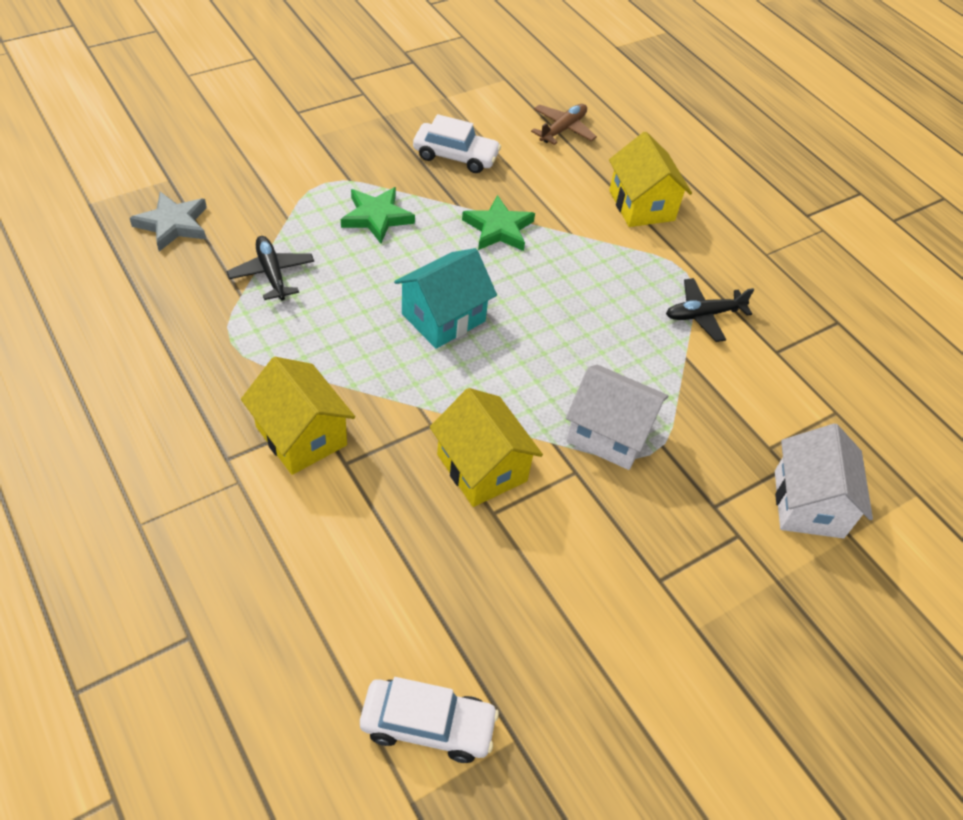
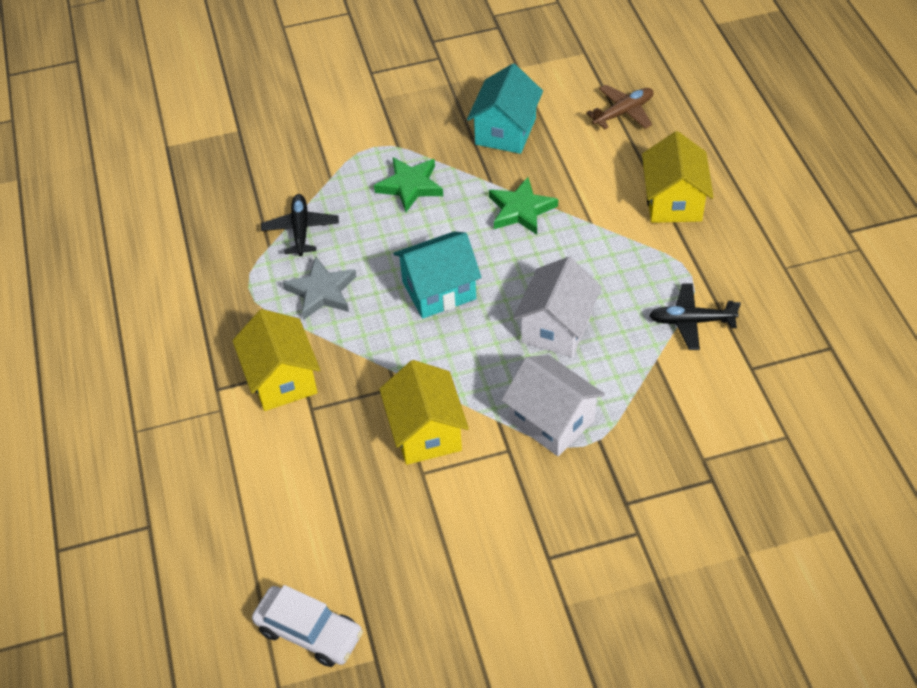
camera: 25 degrees right, 0 degrees up
grey star [130,192,207,252] -> grey star moved to [283,257,357,320]
white car [413,114,501,173] -> turquoise house [467,64,543,154]
white house [775,423,873,538] -> white house moved to [513,257,602,357]

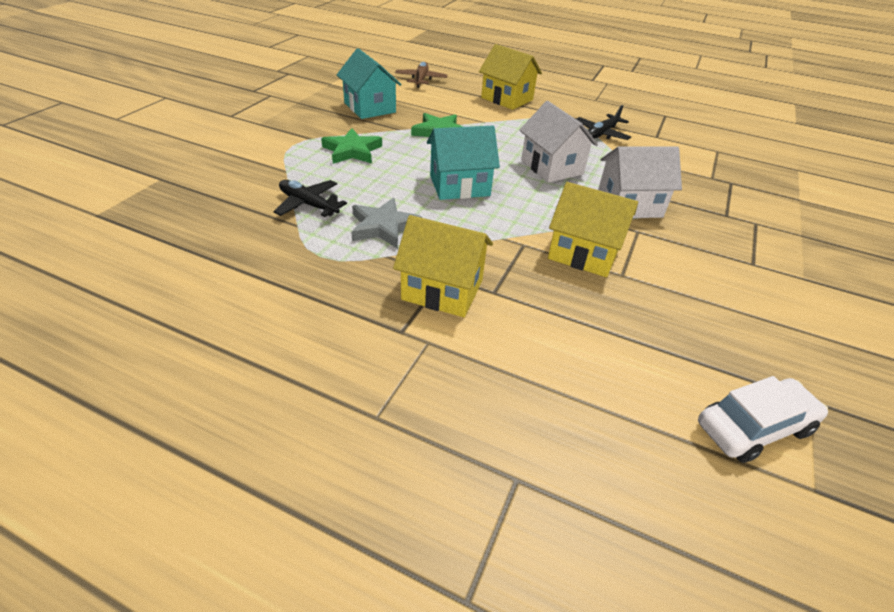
camera: 55 degrees left, 10 degrees down
turquoise house [393,231,482,319] -> turquoise house turned 60 degrees clockwise [427,126,500,200]

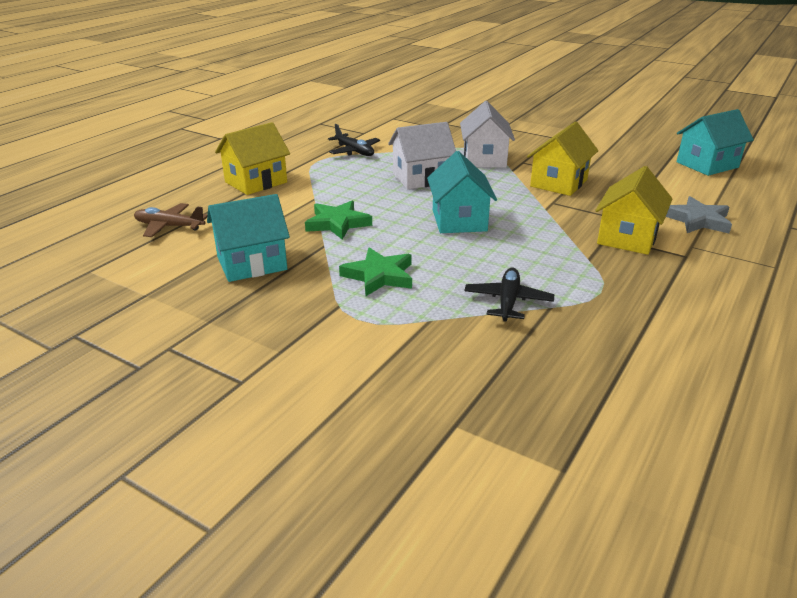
camera: 80 degrees left, 10 degrees down
black plane [273,180,347,217] -> black plane turned 150 degrees clockwise [464,268,554,322]
grey star [351,198,422,248] -> grey star moved to [666,196,732,233]
white car [698,376,828,463] -> turquoise house [677,109,754,176]

